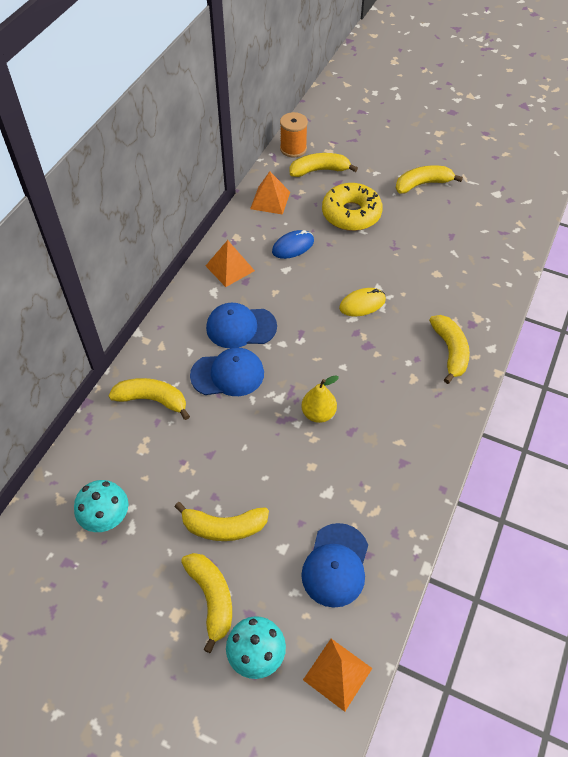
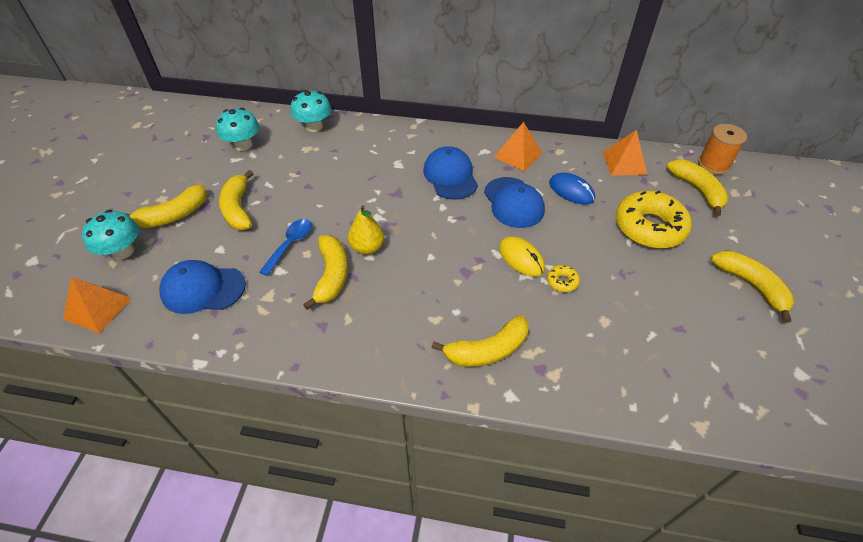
camera: 75 degrees right, 5 degrees down
yellow banana [109,378,190,420] -> yellow banana moved to [303,235,348,310]
blue cap [190,348,264,396] -> blue cap moved to [484,177,545,228]
none -> blue spoon [259,219,312,276]
none -> turquoise mushroom [291,90,331,132]
none -> yellow donut [547,265,580,292]

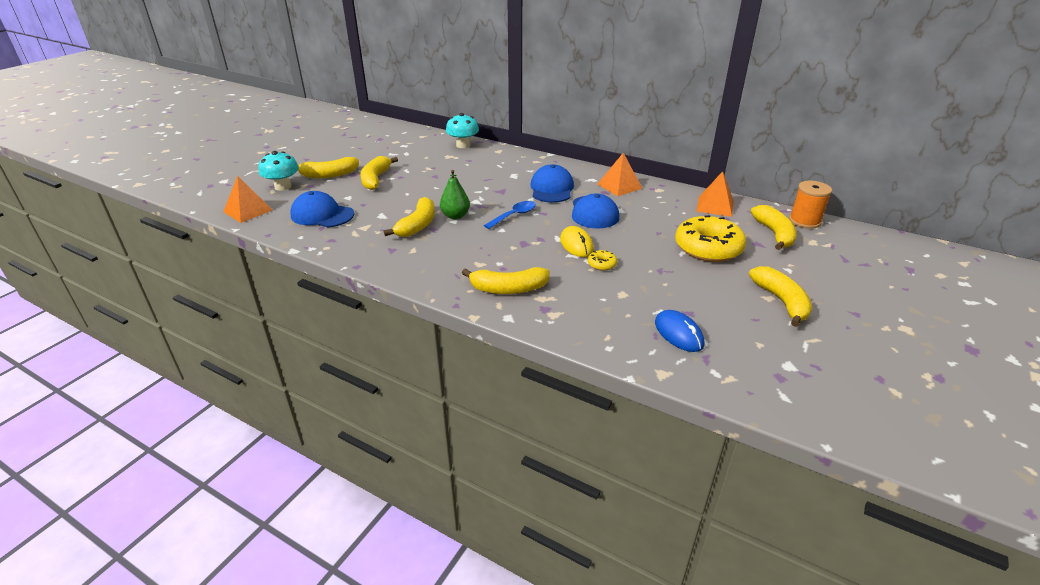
camera: 20 degrees right, 15 degrees down
turquoise mushroom [216,108,259,151] -> none
blue spoon [259,219,312,276] -> blue spoon moved to [484,201,536,229]
yellow pear [348,205,384,255] -> green pear [440,170,470,219]
blue mouse [549,173,595,205] -> blue mouse moved to [655,310,705,352]

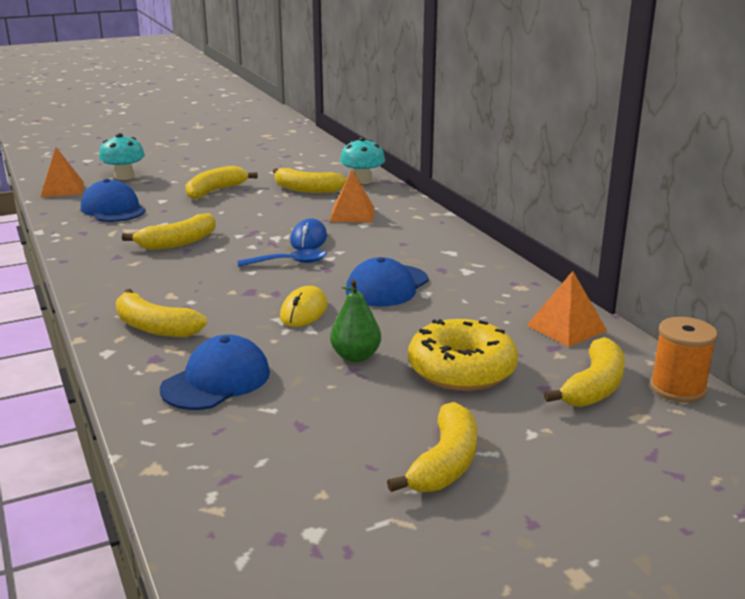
camera: 35 degrees right, 10 degrees down
yellow banana [298,157,359,178] -> yellow banana moved to [273,168,347,193]
green pear [440,170,470,219] -> green pear moved to [330,279,381,362]
blue cap [530,164,574,203] -> blue cap moved to [160,335,270,410]
yellow donut [588,250,617,271] -> none
orange pyramid [598,153,643,196] -> orange pyramid moved to [330,170,375,223]
blue mouse [655,310,705,352] -> blue mouse moved to [290,218,327,250]

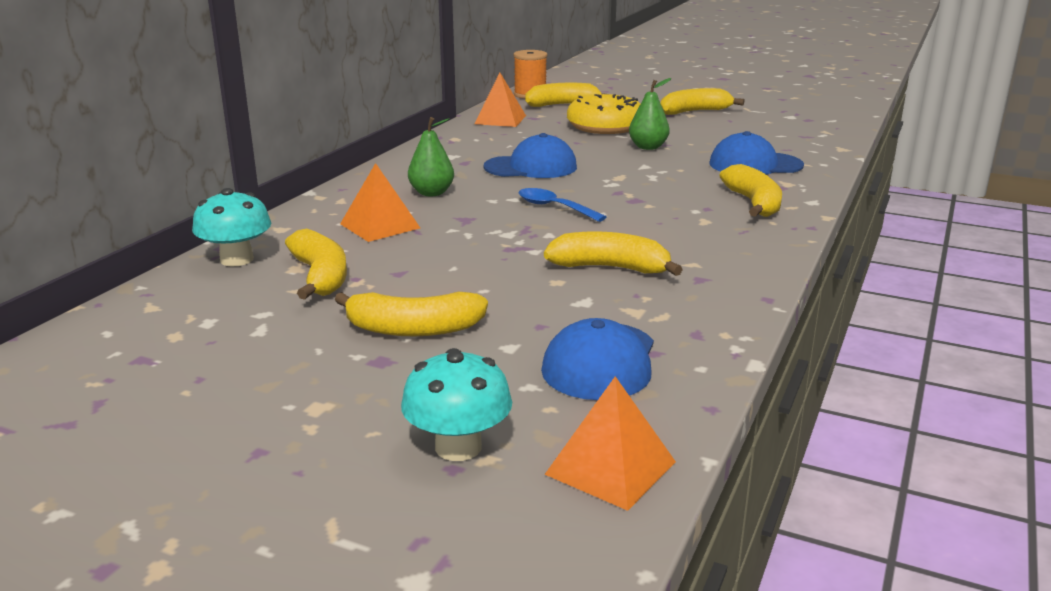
camera: 130 degrees left, 0 degrees up
yellow mouse [280,286,328,327] -> none
blue mouse [290,218,327,250] -> none
none -> green pear [408,117,454,196]

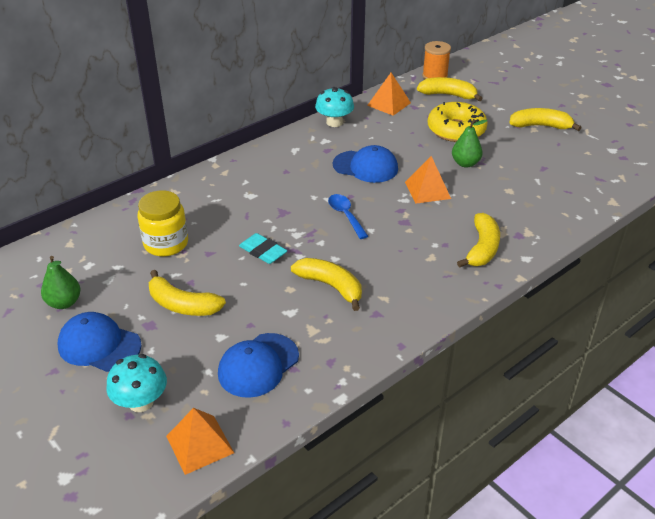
camera: 25 degrees right, 15 degrees up
turquoise mushroom [192,188,271,267] -> turquoise mushroom moved to [315,87,354,127]
yellow banana [285,229,347,300] -> yellow jar [138,190,188,257]
orange pyramid [340,163,420,242] -> orange pyramid moved to [405,156,451,204]
green pear [408,117,454,196] -> green pear moved to [41,256,81,309]
blue cap [709,131,804,175] -> blue cap moved to [58,312,141,372]
none -> turquoise eraser [239,233,287,264]

